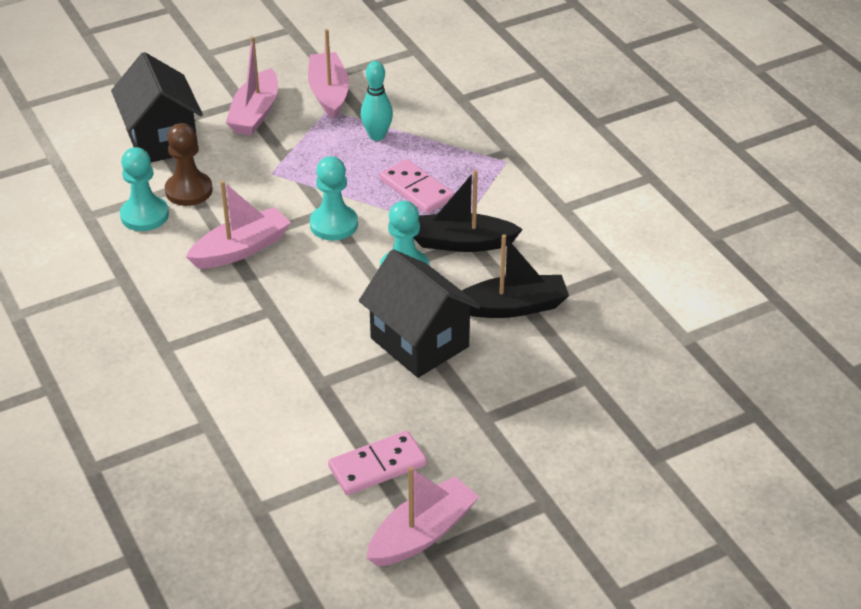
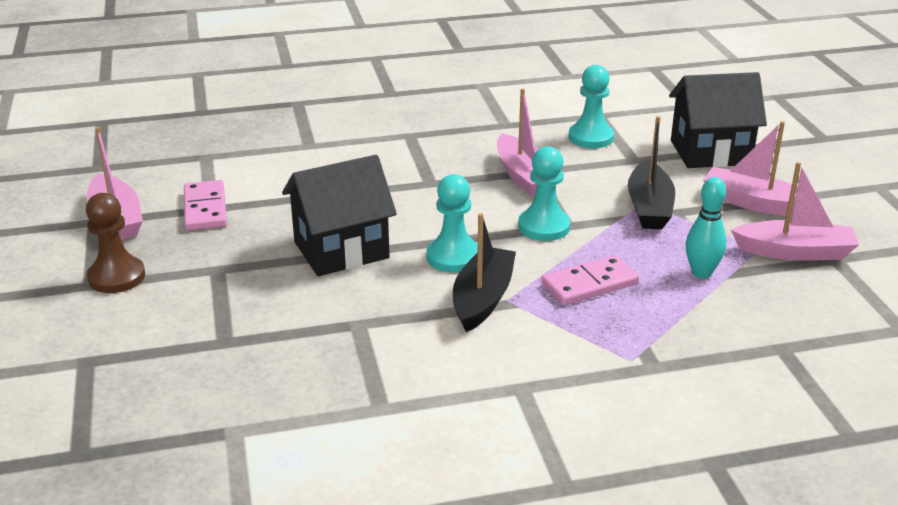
camera: 105 degrees right, 10 degrees down
brown pawn [165,123,213,206] -> brown pawn moved to [86,193,145,293]
black boat [462,234,569,318] -> black boat moved to [628,116,675,229]

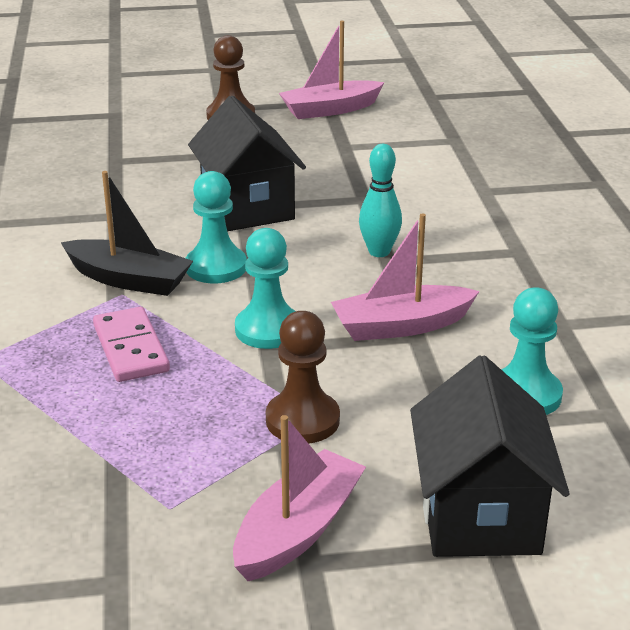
camera: 95 degrees right, 0 degrees up
pink domino [184,180,227,231] -> none
black boat [628,116,675,229] -> brown pawn [266,311,340,444]
turquoise bowling pin [685,177,726,278] -> turquoise bowling pin moved to [359,144,402,257]
pink boat [731,162,859,261] -> none

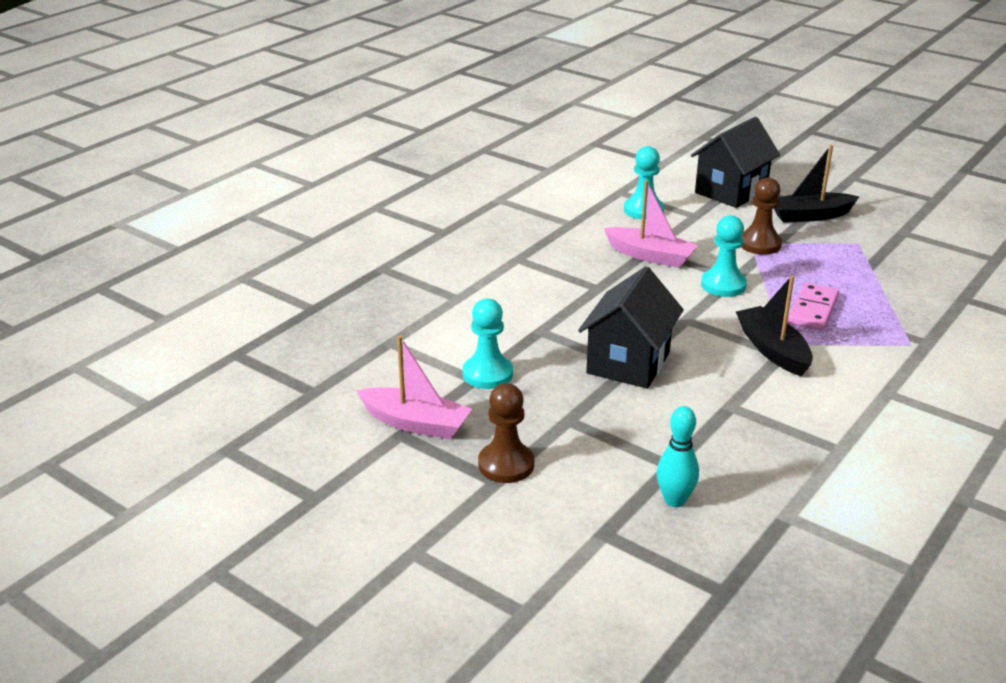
camera: 135 degrees left, 0 degrees up
turquoise pawn [186,171,247,283] -> turquoise pawn moved to [463,298,513,389]
pink boat [233,415,366,581] -> black boat [774,145,859,222]
turquoise bowling pin [359,144,402,257] -> turquoise bowling pin moved to [657,406,699,507]

